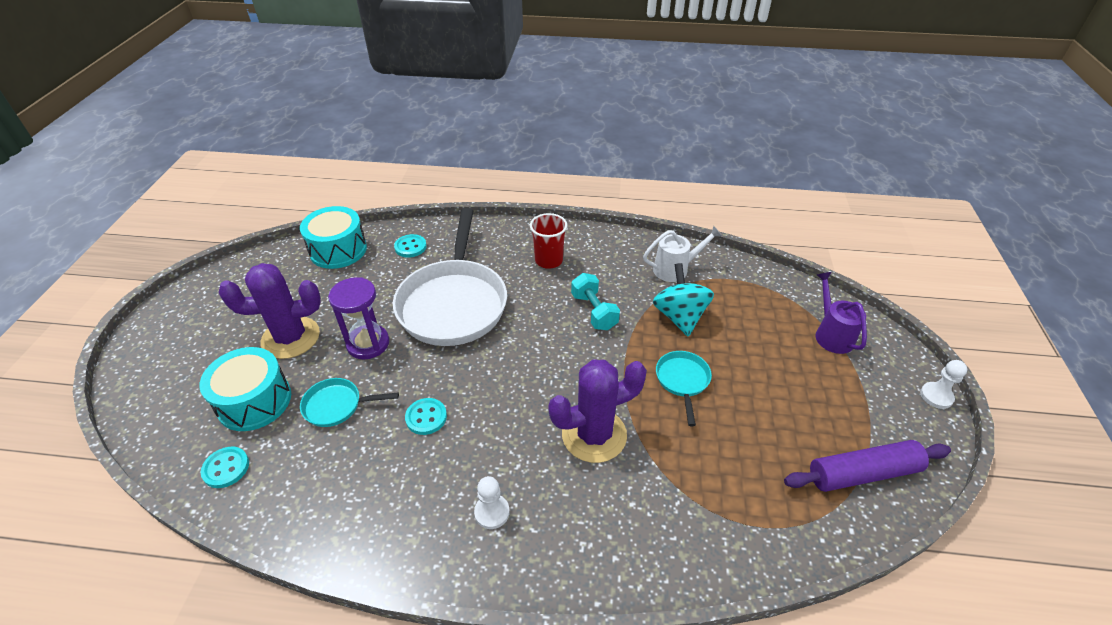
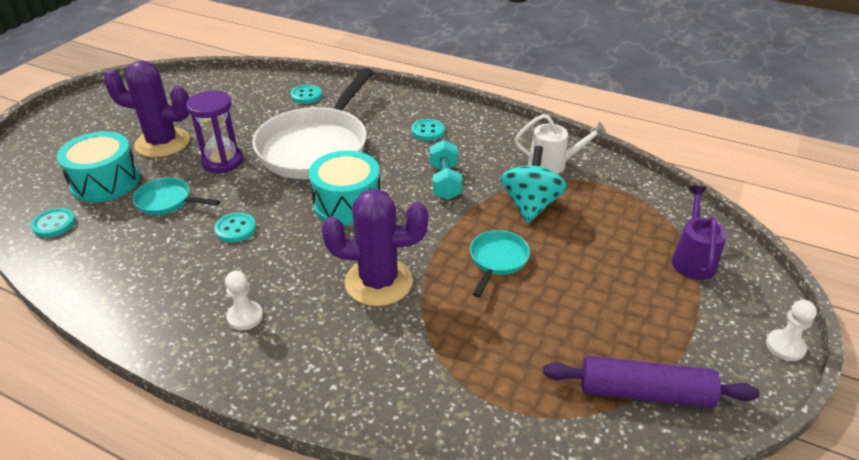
camera: 20 degrees right, 5 degrees down
turquoise drum [300,206,367,269] -> turquoise drum moved to [309,151,380,225]
red cup [530,213,568,269] -> turquoise button [411,119,445,141]

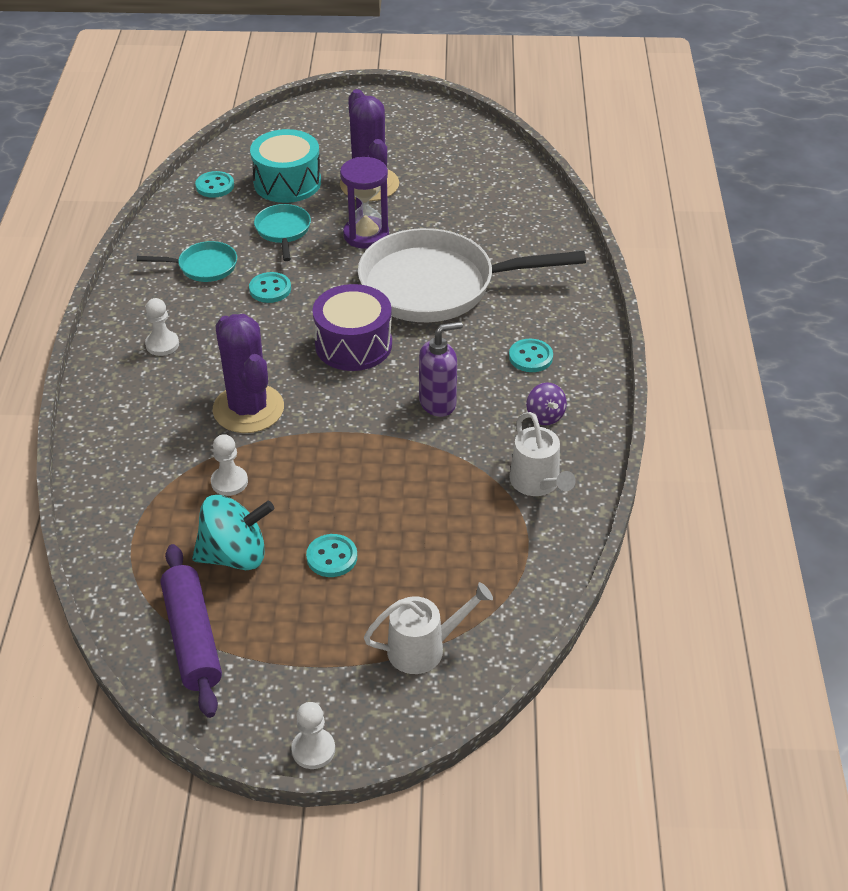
camera: 65 degrees right, 5 degrees up
turquoise button [290,85,322,104] -> turquoise button moved to [306,534,357,577]
turquoise drum [309,151,380,225] -> purple drum [312,284,392,371]
turquoise dumbbell [430,140,462,200] -> purple soap dispenser [419,322,463,417]
turquoise pan [470,230,530,297] -> turquoise pan moved to [137,241,237,282]
turquoise spinning top [501,146,567,224] -> turquoise spinning top moved to [192,495,274,570]
purple watering can [671,186,727,280] -> white watering can [364,582,493,674]
none -> white pawn [211,434,248,496]
none -> purple spinning top [526,382,567,425]

